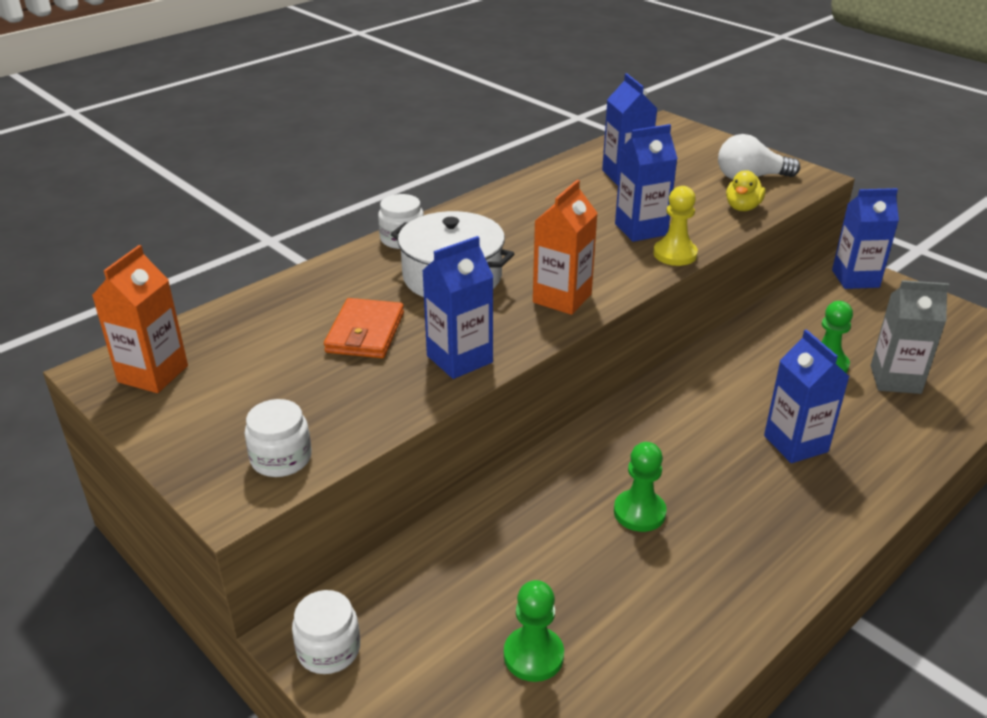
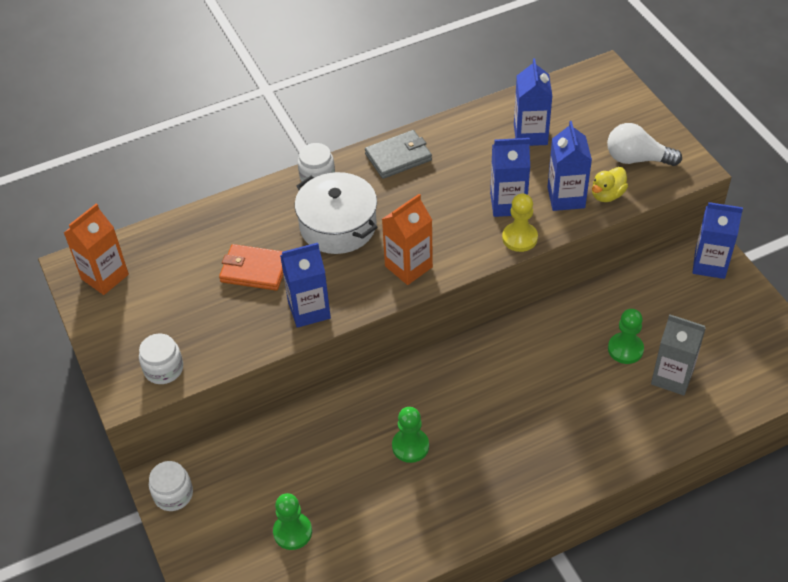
camera: 20 degrees right, 15 degrees up
orange wallet [324,298,404,358] -> orange wallet turned 75 degrees clockwise [219,244,283,291]
blue carton [764,329,849,463] -> blue carton moved to [547,121,592,211]
none -> grey wallet [365,130,432,179]

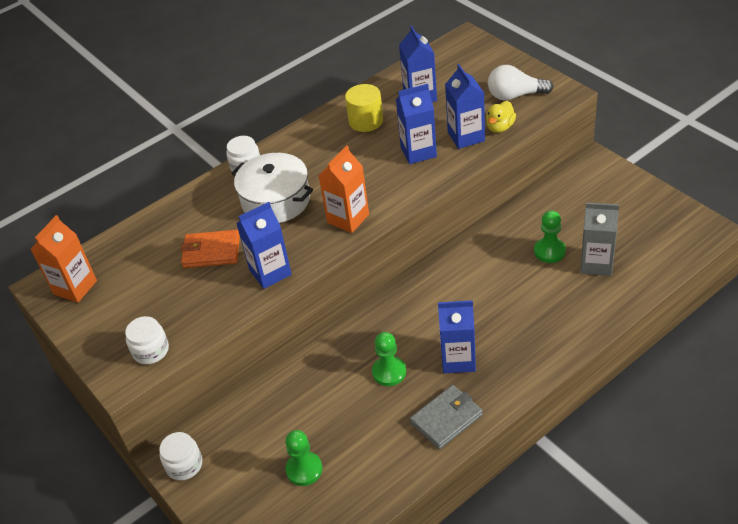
camera: 10 degrees left, 5 degrees down
grey wallet [365,130,432,179] -> grey wallet moved to [410,385,483,449]
yellow pawn [502,193,538,252] -> none
blue carton [692,202,743,279] -> blue carton moved to [438,300,476,374]
none -> yellow cylinder [345,84,383,132]

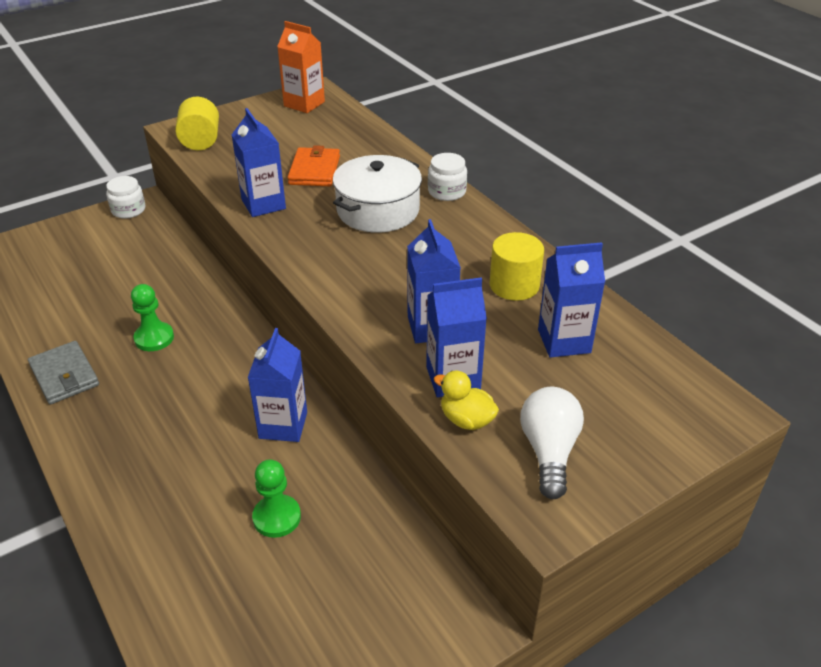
camera: 90 degrees right, 5 degrees down
white jar [125,316,169,364] -> yellow cylinder [175,97,219,150]
green pawn [285,430,322,486] -> none
orange carton [318,145,369,233] -> none
blue carton [438,300,476,374] -> blue carton moved to [248,328,307,442]
grey carton [580,202,619,276] -> none

